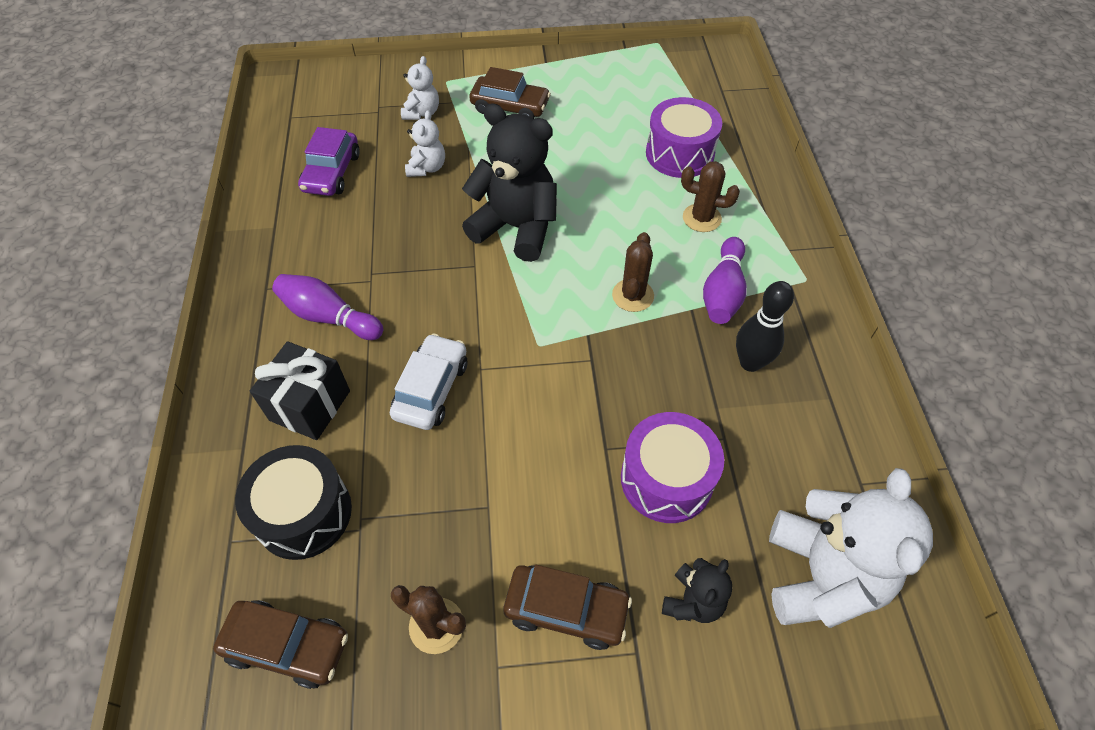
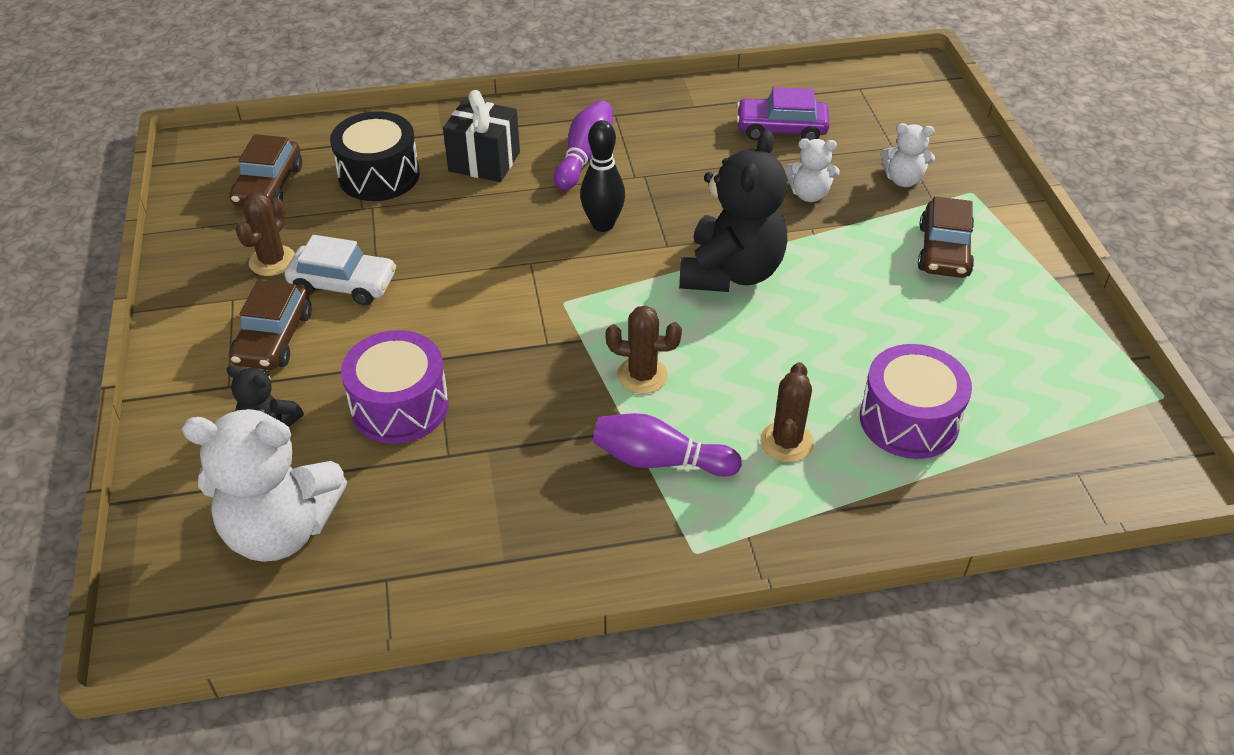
camera: 85 degrees right, 10 degrees down
white car [390,333,467,430] -> white car moved to [285,235,396,305]
black bowling pin [736,281,794,372] -> black bowling pin moved to [580,120,625,232]

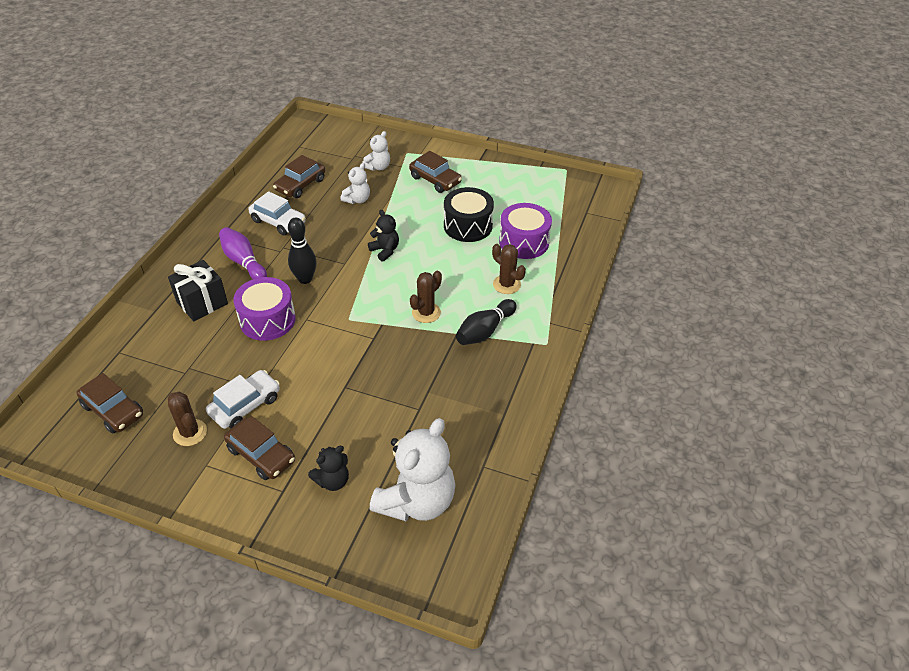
camera: 60 degrees left, 0 degrees up
black drum [330,111,420,201] -> black drum moved to [444,187,494,242]
purple drum [341,330,449,444] -> purple drum moved to [233,277,296,341]
purple bowling pin [592,413,742,477] -> black bowling pin [456,299,517,345]
black teddy bear [679,130,787,292] -> black teddy bear [368,210,399,262], size x0.50
purple car [736,87,829,140] -> brown car [273,155,325,198]
none -> white car [248,191,306,236]

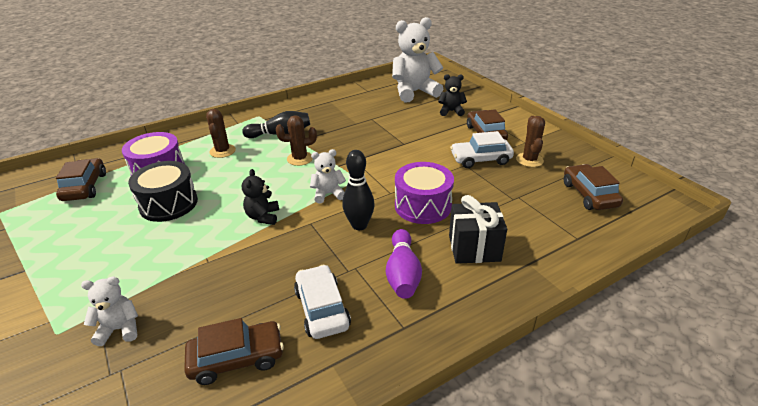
camera: 140 degrees left, 10 degrees down
white teddy bear [340,163,370,204] -> white teddy bear moved to [310,149,346,204]
brown car [409,151,462,193] -> brown car moved to [56,158,106,201]

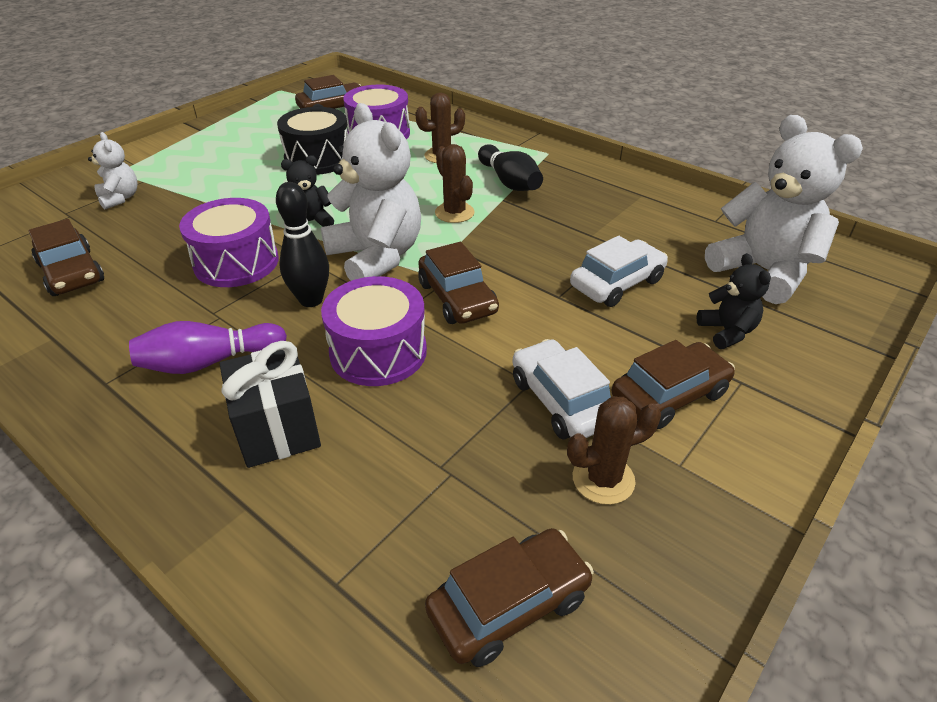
camera: 70 degrees right, 5 degrees up
white car [294,265,351,339] -> white car moved to [570,236,668,307]
white teddy bear [310,149,346,204] -> white teddy bear [321,103,421,281], size x2.01
none -> purple drum [179,198,279,287]
none -> brown car [418,242,499,324]

